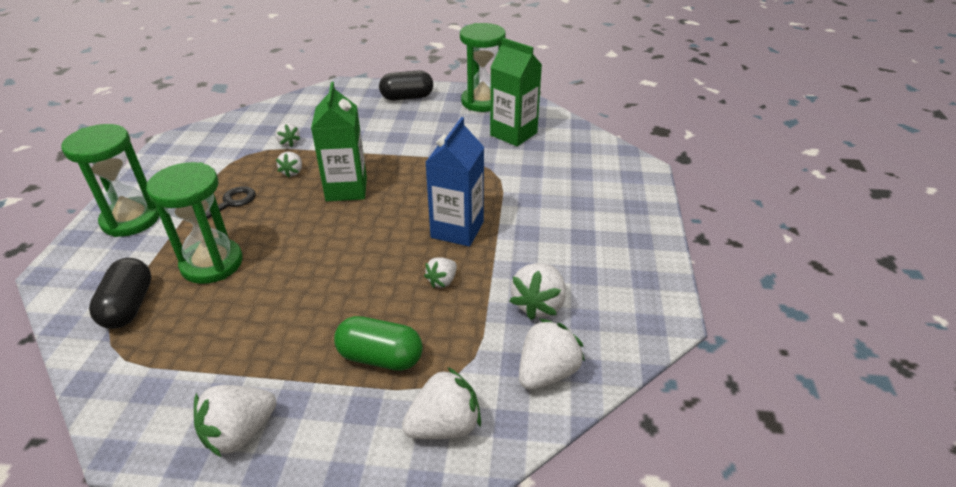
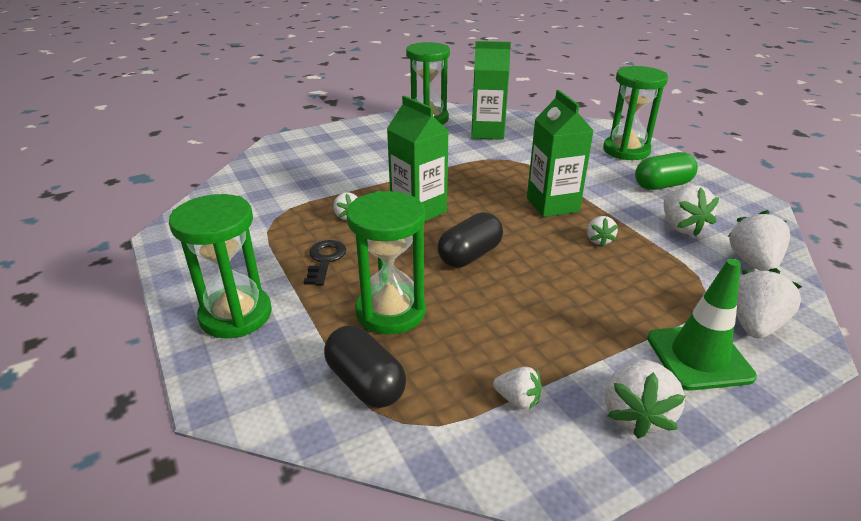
camera: 35 degrees left, 5 degrees down
white strawberry [275,123,300,147] -> white strawberry moved to [493,367,542,410]
green capsule [334,316,423,371] -> green capsule moved to [635,152,698,190]
black capsule [379,70,433,101] -> black capsule moved to [438,212,503,267]
blue carton [425,117,484,247] -> green carton [527,90,594,217]
none -> green hourglass [603,66,668,160]
none -> green traffic cone [647,259,757,391]

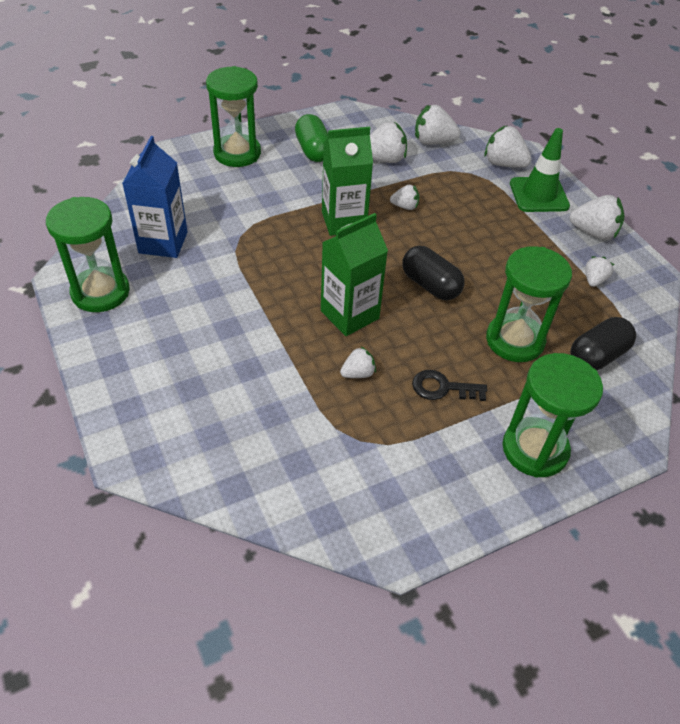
camera: 90 degrees left, 15 degrees up
green carton [471,41,511,140] -> blue carton [122,136,188,258]

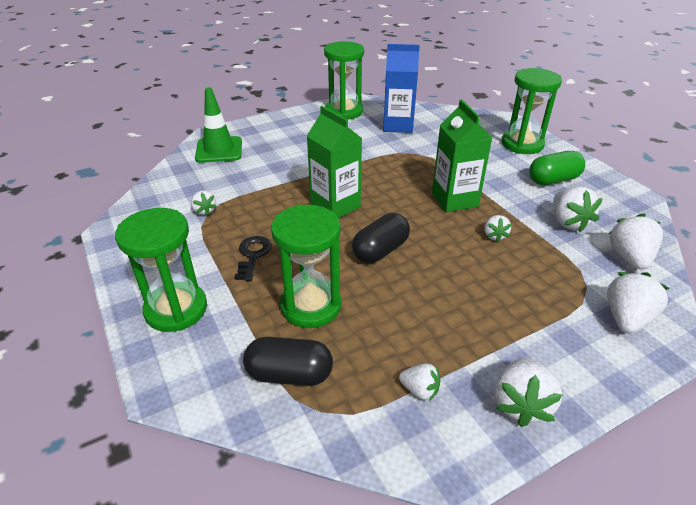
camera: 90 degrees right, 10 degrees down
white strawberry [340,346,376,378] -> white strawberry moved to [191,191,217,216]
green traffic cone [510,128,570,212] -> green traffic cone moved to [195,88,242,163]
black capsule [570,317,636,370] -> black capsule turned 45 degrees counterclockwise [243,337,333,386]

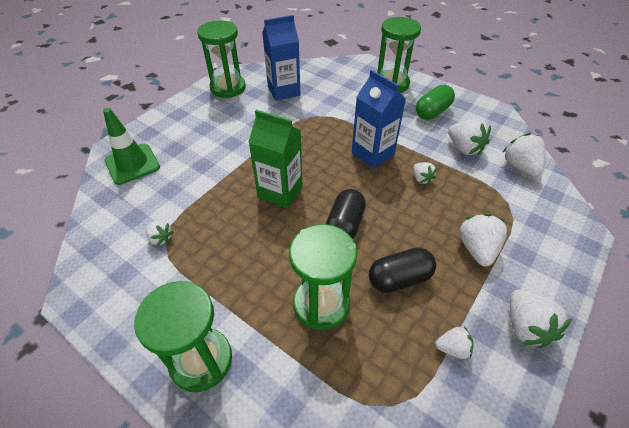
camera: 25 degrees left, 10 degrees up
black key [234,236,272,281] -> none
black capsule [243,337,333,386] -> black capsule moved to [369,247,436,293]
green carton [432,99,492,212] -> blue carton [352,70,406,169]
white strawberry [607,272,670,334] -> white strawberry moved to [459,213,507,266]

